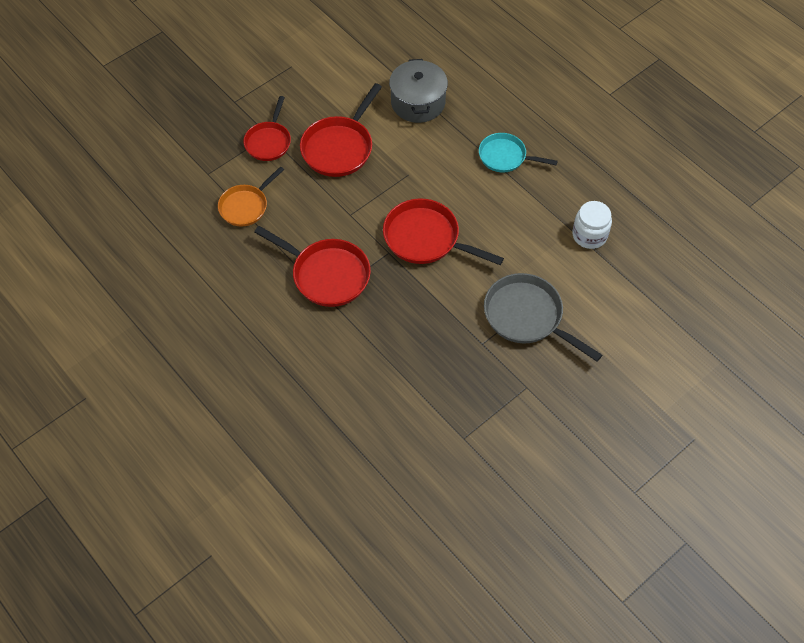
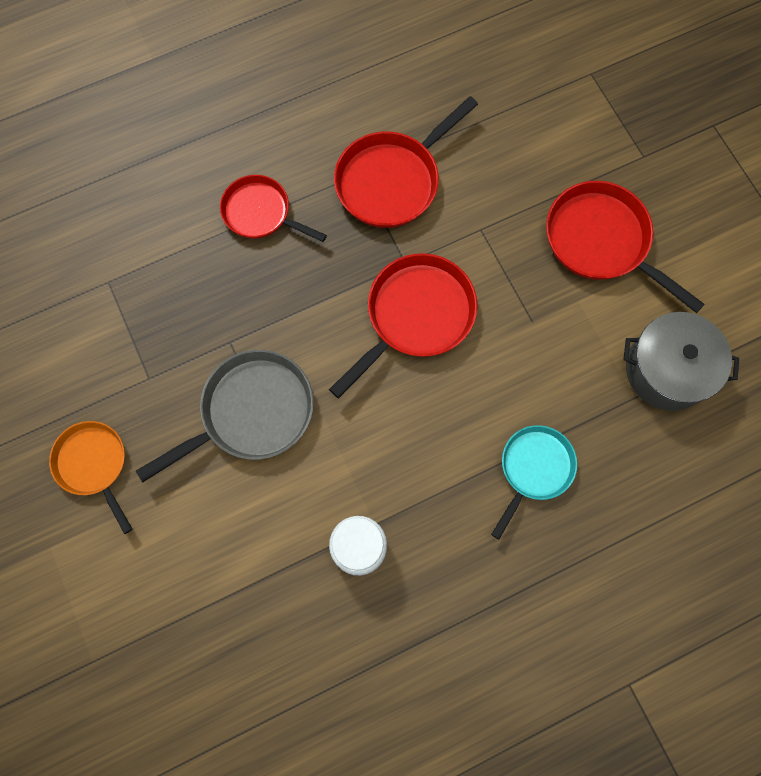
camera: 105 degrees right, 15 degrees up
orange pan [218,166,284,226] -> orange pan moved to [49,421,132,534]
red pan [243,96,291,161] -> red pan moved to [220,175,327,242]

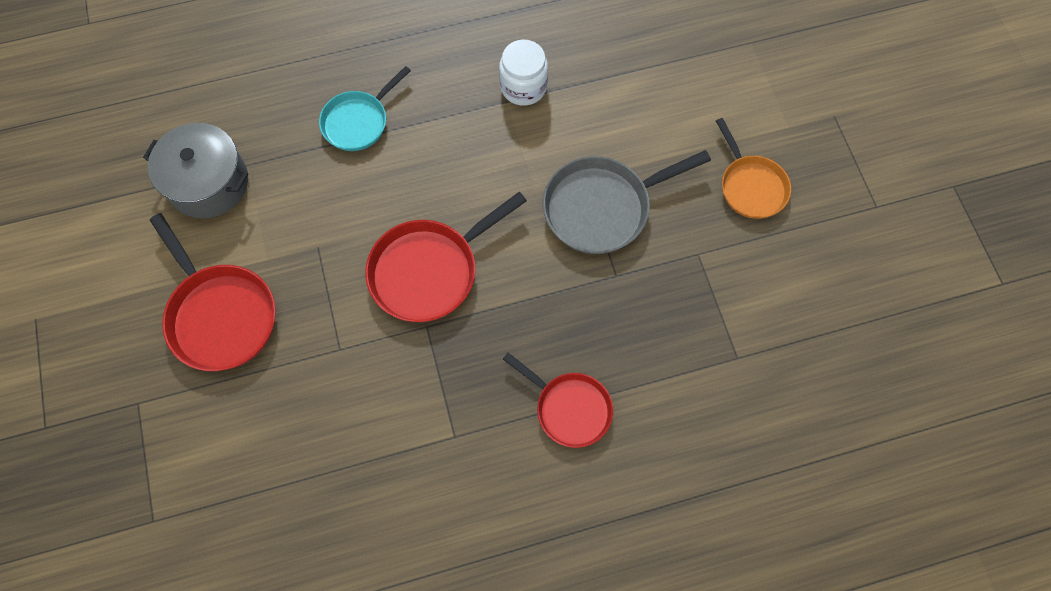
camera: 170 degrees left, 5 degrees down
red pan [334,96,478,228] -> none

